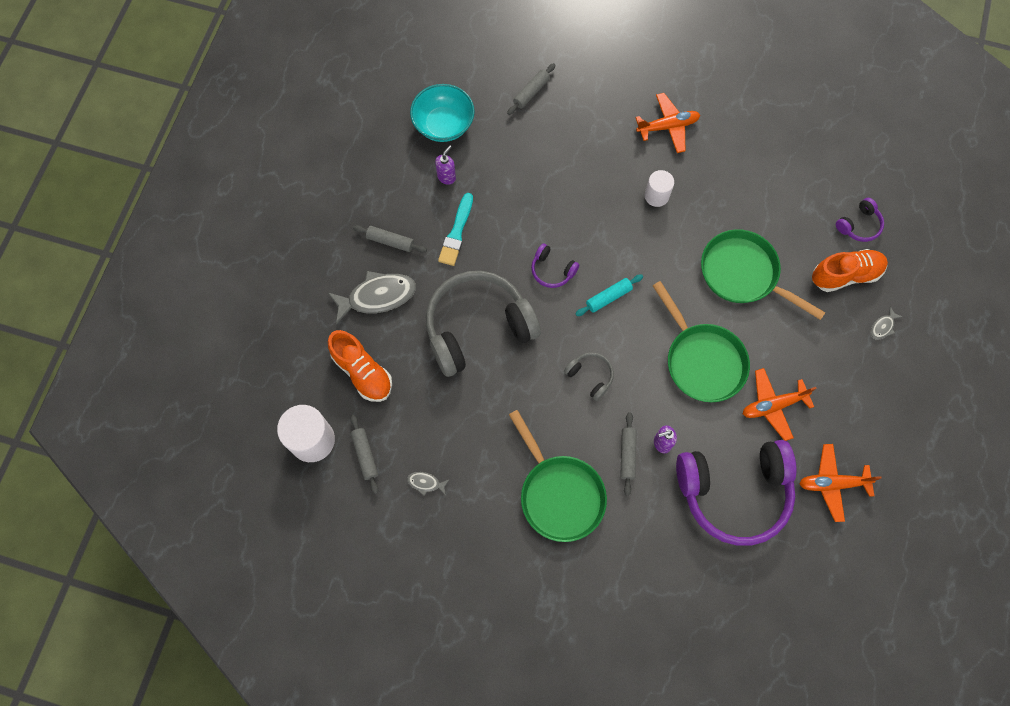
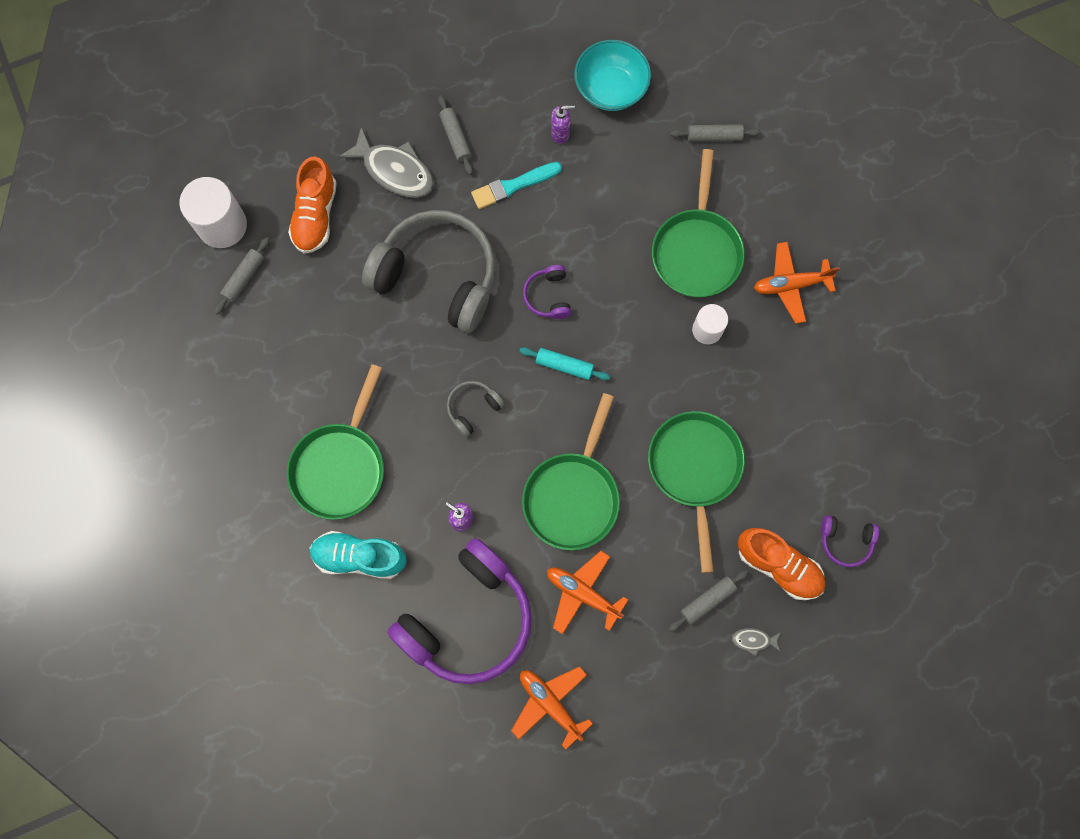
camera: 50 degrees right, 5 degrees up
grey fish [407,472,450,496] -> none
grey headphones [564,352,614,401] -> grey headphones turned 135 degrees counterclockwise [447,381,505,438]
grey rolling pin [620,412,636,496] -> grey rolling pin moved to [668,569,749,631]
orange plane [635,93,700,153] -> orange plane turned 135 degrees clockwise [754,242,840,324]
purple headphones [676,440,796,546] -> purple headphones turned 90 degrees counterclockwise [387,538,532,684]
none -> turquoise shoe [310,531,407,579]
none -> green pan [652,149,745,297]

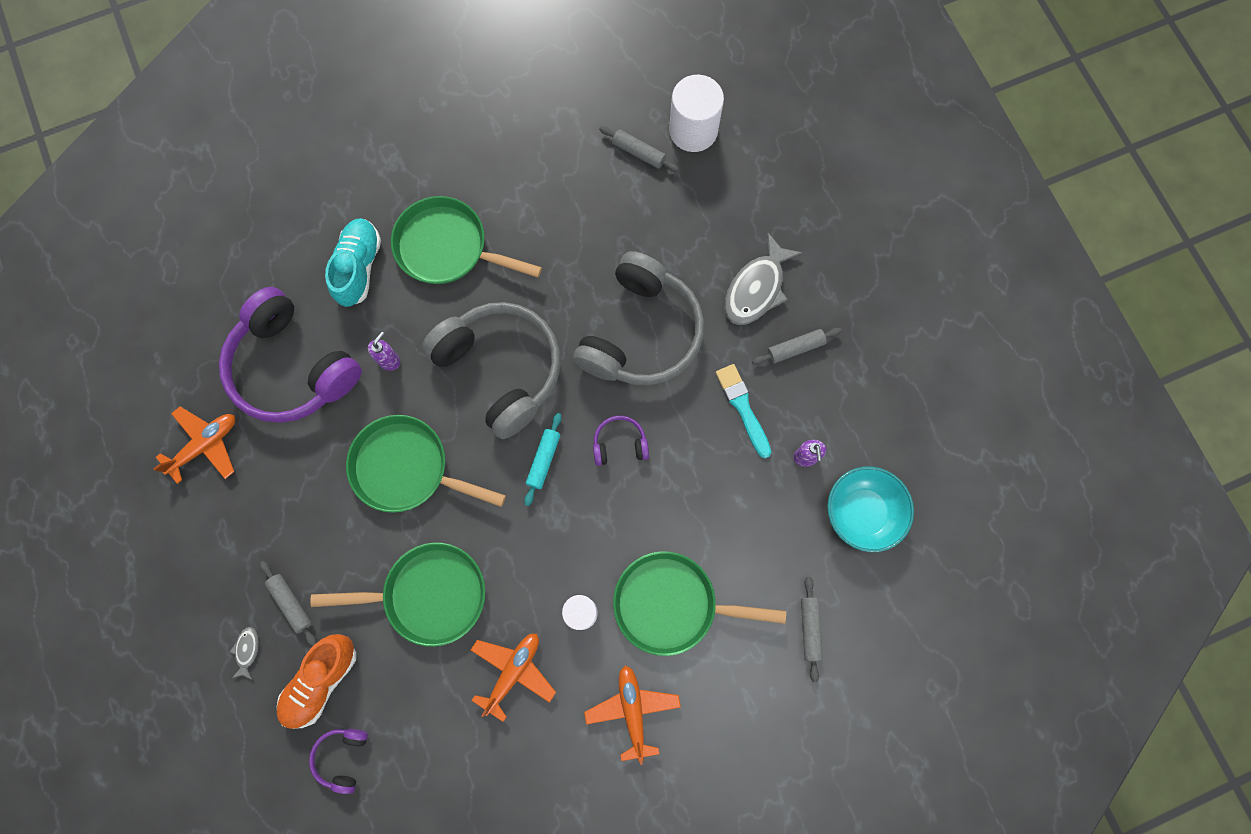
camera: 90 degrees right, 0 degrees up
orange shoe [288,156,337,254] -> none
grey headphones [447,381,505,438] -> grey headphones [422,302,561,439], size x2.35
orange plane [547,551,628,634] -> orange plane moved to [471,634,556,722]

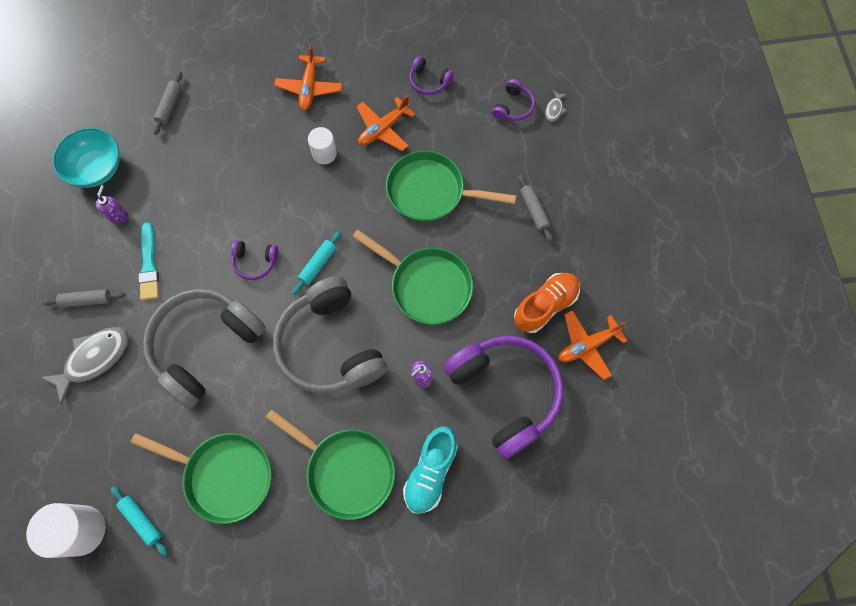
camera: 165 degrees left, 5 degrees down
grey fish [230,627,258,680] -> grey fish moved to [545,90,567,122]
orange shoe [277,634,356,729] -> orange shoe moved to [514,273,580,333]
grey rolling pin [599,126,679,172] -> turquoise rolling pin [111,486,168,556]
green pan [613,551,786,656] -> green pan moved to [131,433,271,524]
none -> purple headphones [409,56,454,95]

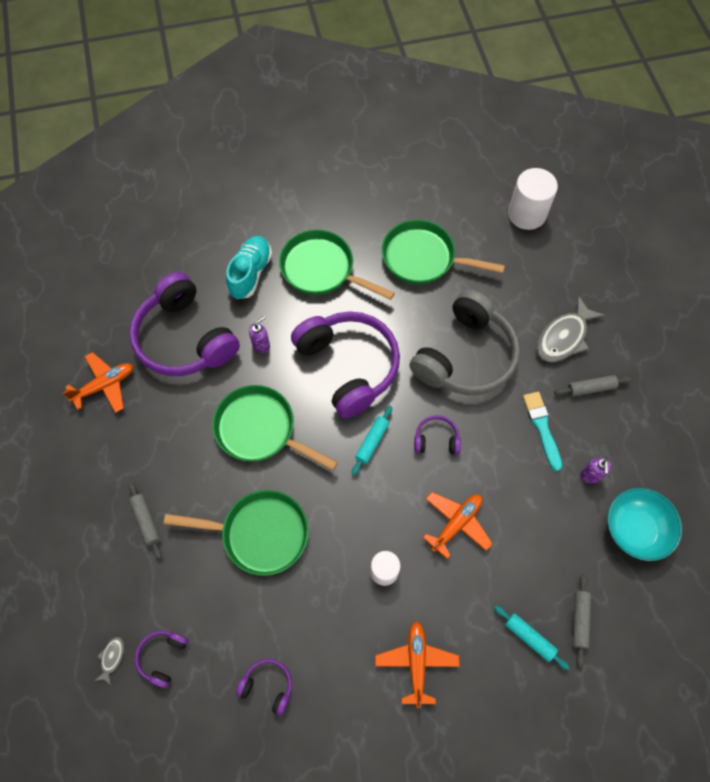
camera: 175 degrees right, 5 degrees down
turquoise rolling pin [111,486,168,556] -> turquoise rolling pin moved to [494,605,570,670]
grey headphones [273,276,387,394] -> purple headphones [291,311,400,418]
orange plane [356,95,416,151] -> orange plane moved to [423,492,493,559]
orange shoe [514,273,580,333] -> none

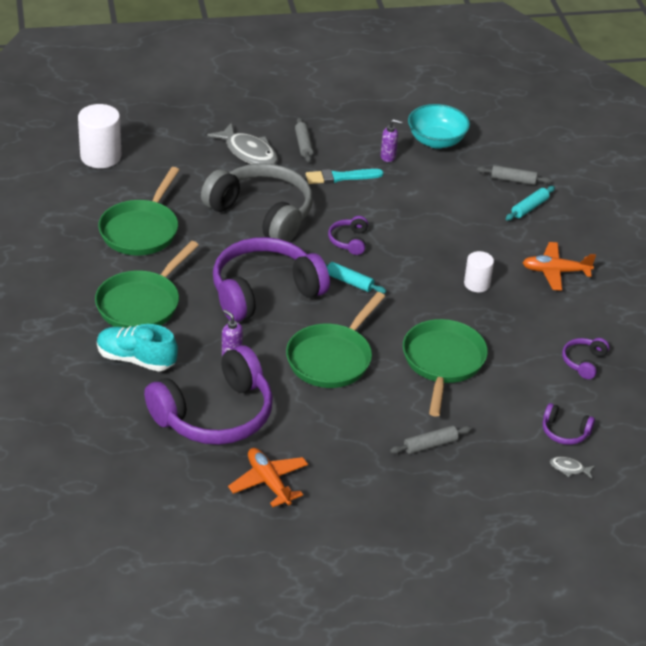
camera: 90 degrees left, 25 degrees down
orange plane [423,492,493,559] -> none

